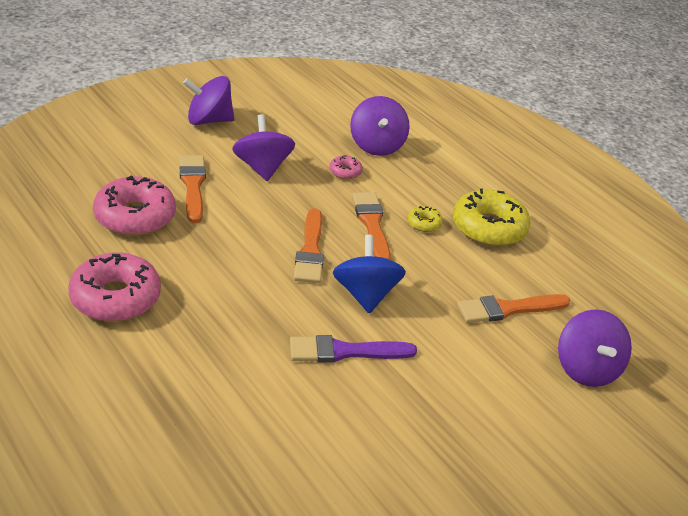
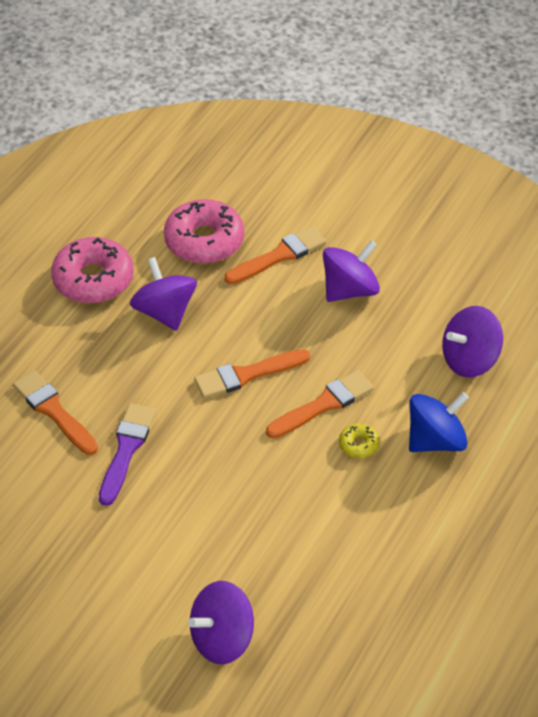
camera: 70 degrees right, 10 degrees up
purple spinning top [183,76,234,125] -> purple spinning top moved to [130,257,197,331]
purple brush [290,335,417,363] -> purple brush turned 45 degrees clockwise [99,403,156,506]
pink donut [329,155,363,179] -> none
blue spinning top [333,235,406,314] -> blue spinning top moved to [409,392,469,452]
yellow donut [453,188,530,247] -> none
orange brush [457,294,570,323] -> orange brush moved to [13,370,98,455]

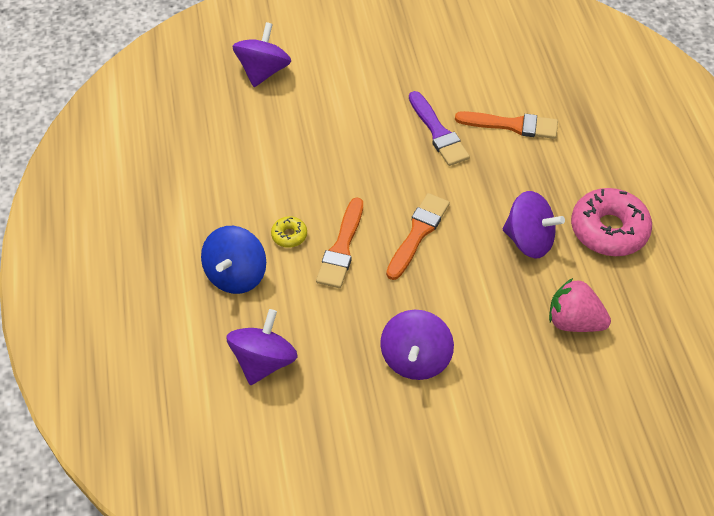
camera: 140 degrees right, 5 degrees up
pink donut [164,199,244,264] -> pink strawberry [549,278,611,332]
orange brush [225,226,327,284] -> none

